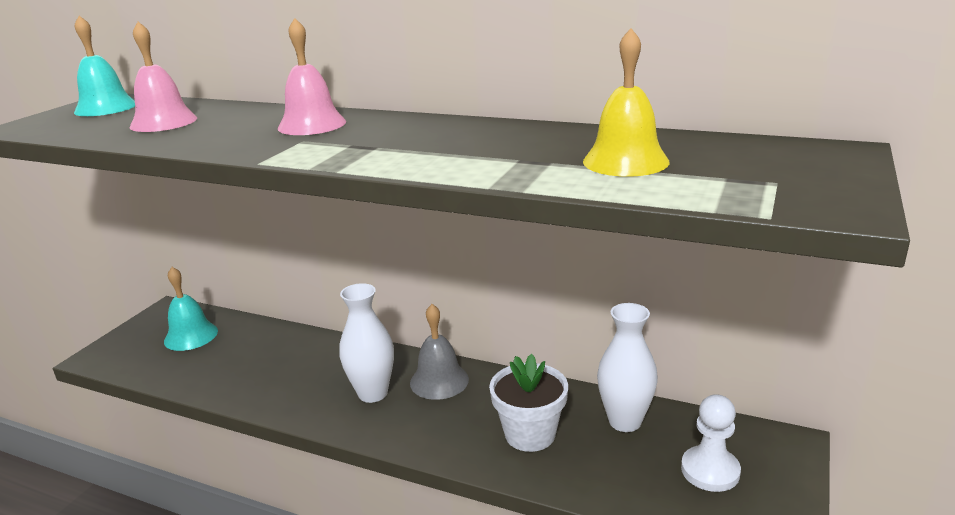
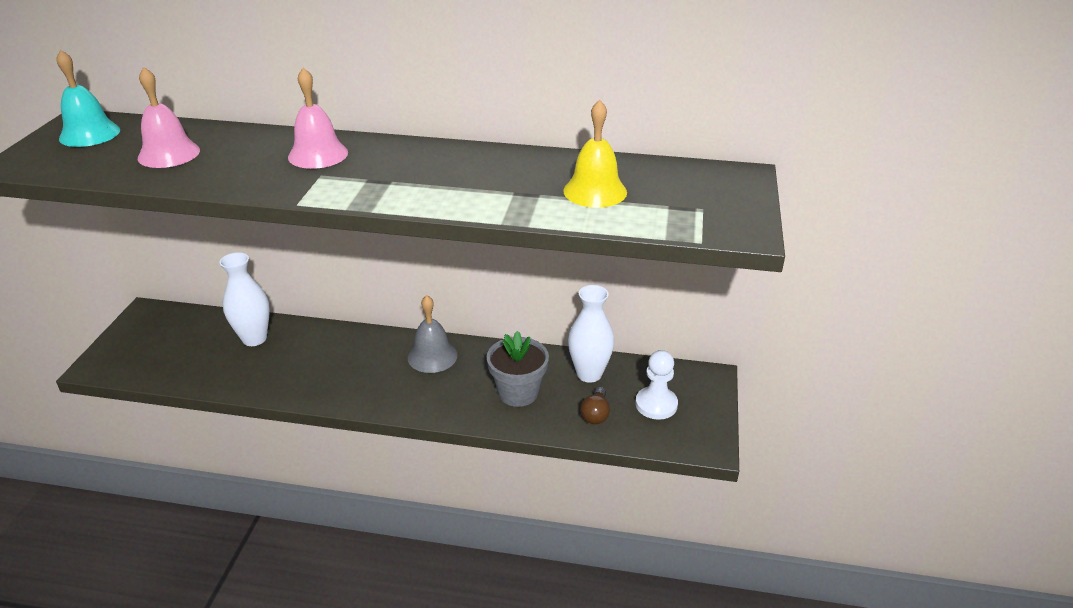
camera: 15 degrees left, 10 degrees up
turquoise bell [164,267,218,351] -> none
white vase [339,283,394,403] -> white vase moved to [219,252,270,346]
white flower pot [489,354,568,452] -> grey flower pot [487,331,549,407]
none -> brown light bulb [580,387,610,424]

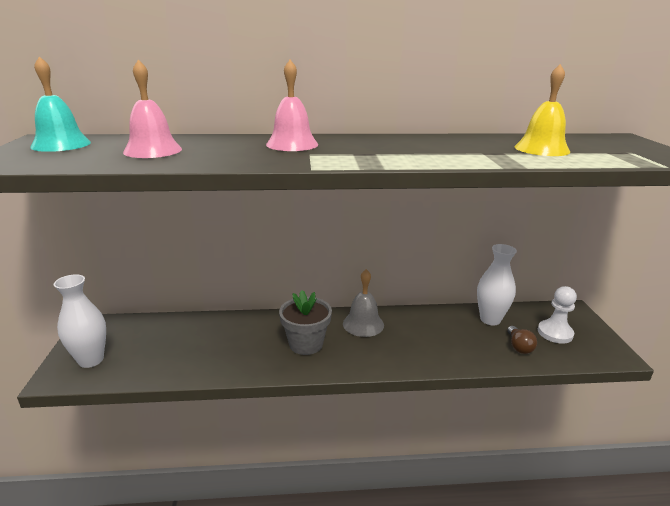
camera: 15 degrees left, 10 degrees down
white vase [219,252,270,346] -> white vase moved to [54,274,106,368]
grey flower pot [487,331,549,407] -> grey flower pot moved to [279,290,332,355]

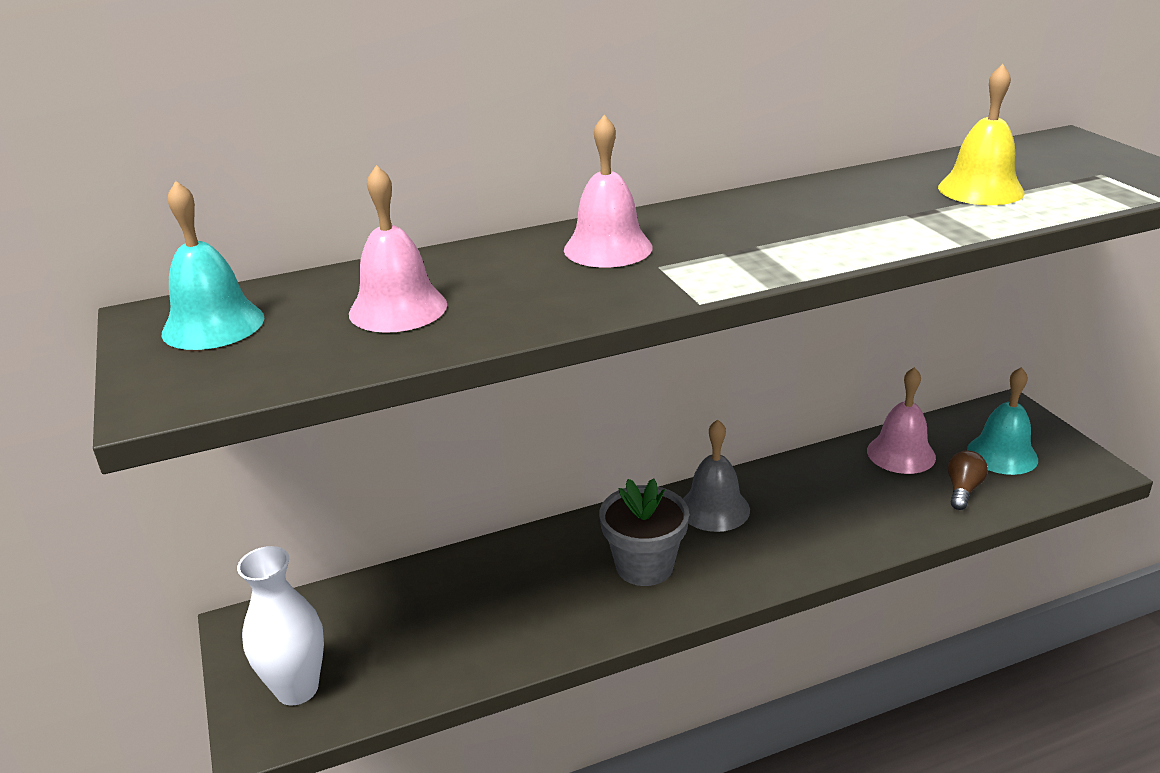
camera: 15 degrees left, 5 degrees up
white vase [477,244,517,325] -> pink bell [867,367,936,474]
brown light bulb [507,326,537,354] -> brown light bulb turned 135 degrees counterclockwise [948,450,988,510]
white pawn [538,286,577,344] -> turquoise bell [967,367,1038,475]

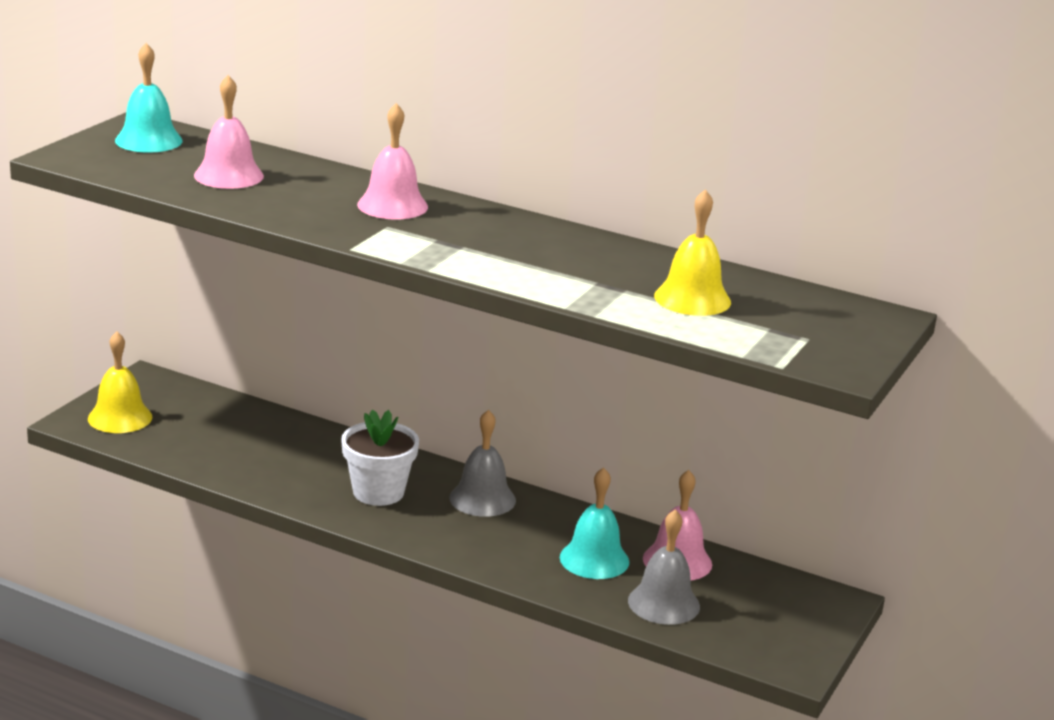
camera: 45 degrees right, 5 degrees down
white vase [237,546,324,705] -> yellow bell [88,331,152,433]
grey flower pot [599,478,689,586] -> white flower pot [341,410,419,506]
brown light bulb [948,450,988,510] -> grey bell [628,509,700,625]
turquoise bell [967,367,1038,475] -> turquoise bell moved to [560,467,629,579]

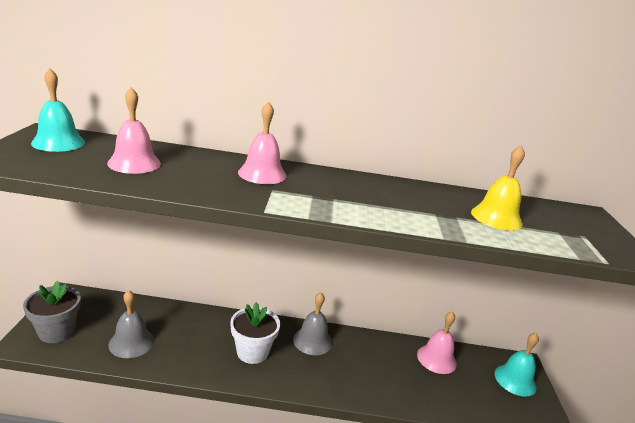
camera: 25 degrees left, 0 degrees up
yellow bell [88,331,152,433] -> grey flower pot [23,281,81,343]
turquoise bell [560,467,629,579] -> turquoise bell moved to [495,333,539,397]
grey bell [628,509,700,625] -> grey bell moved to [108,290,154,358]

